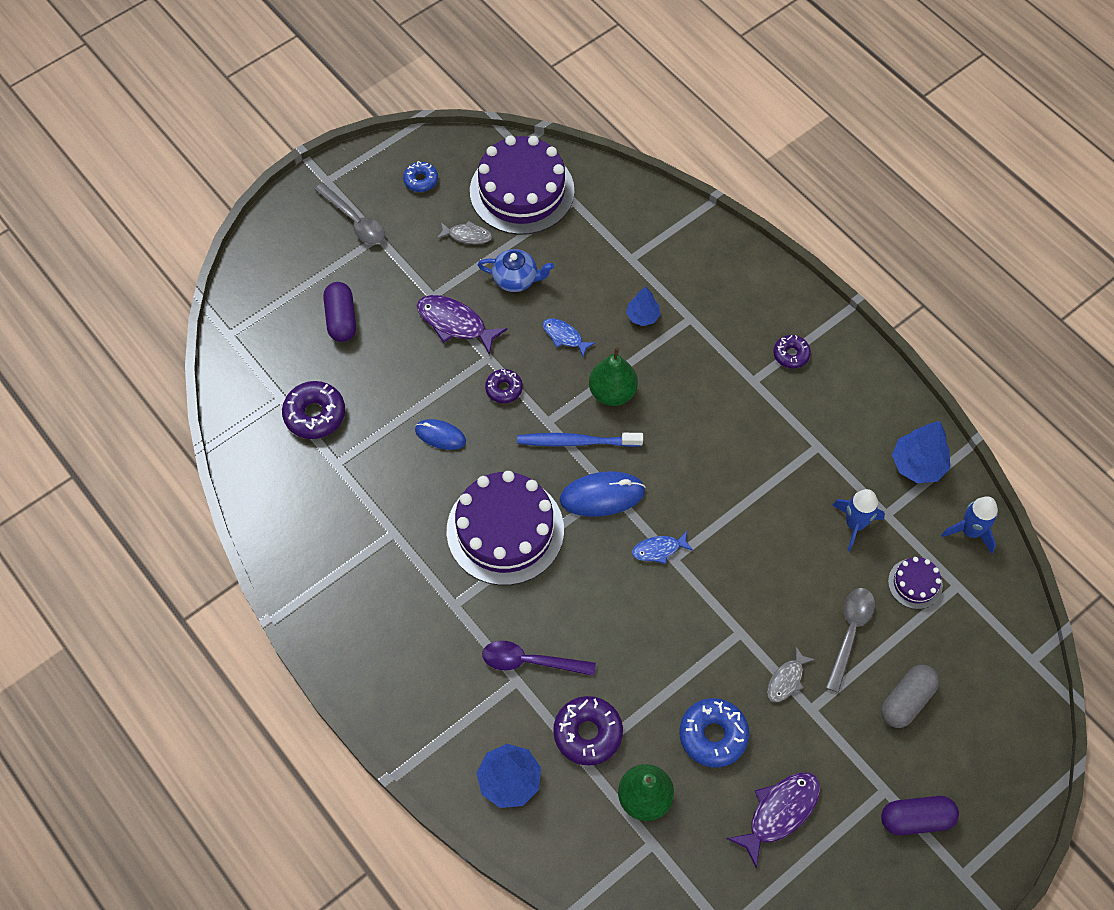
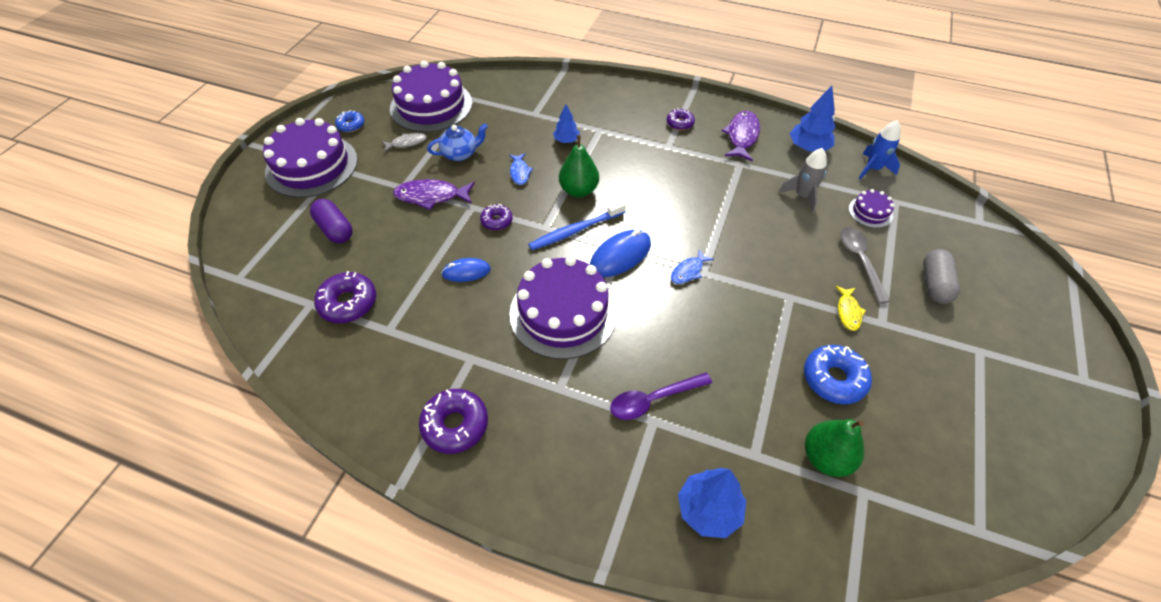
camera: 30 degrees left, 10 degrees down
grey spoon [315,183,385,245] -> purple cake [263,118,358,198]
blue fish [543,318,595,357] -> blue fish turned 105 degrees counterclockwise [509,153,533,185]
purple donut [553,696,623,765] -> purple donut moved to [419,389,488,454]
purple fish [726,772,820,868] -> purple fish moved to [721,111,760,161]
grey fish [767,647,815,702] -> yellow fish [835,286,866,331]
blue rocket [832,489,885,551] -> grey rocket [779,148,827,213]
purple capsule [881,796,959,835] -> none

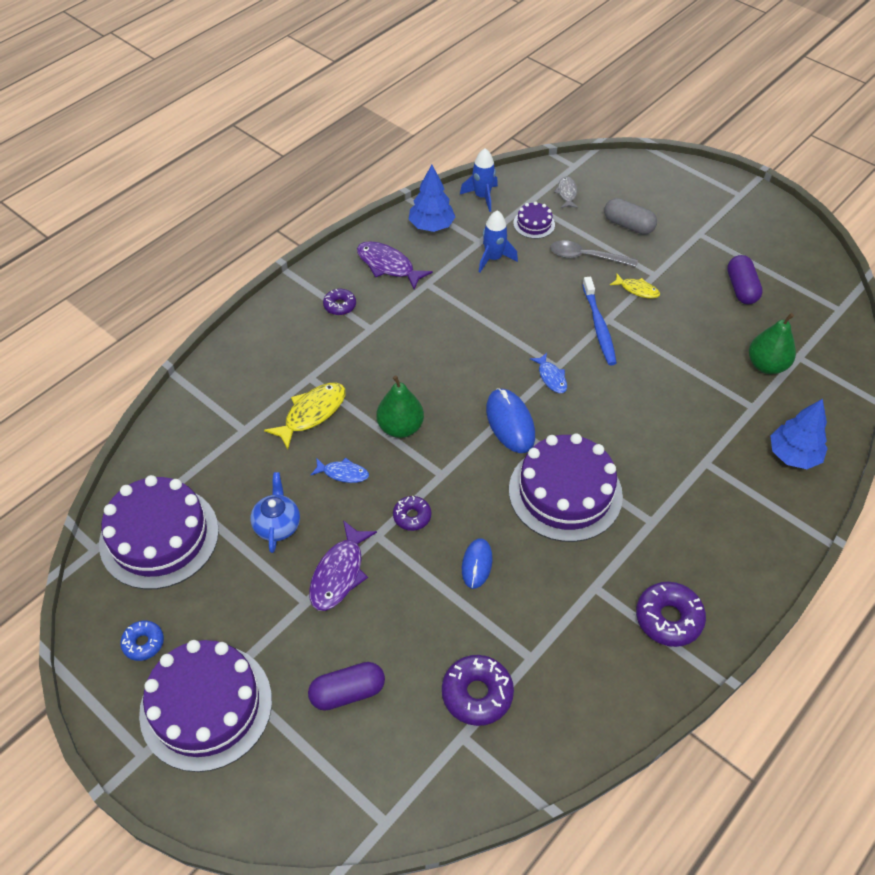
camera: 70 degrees left, 0 degrees up
grey fish [381,133,427,152] -> grey fish moved to [554,176,578,208]
blue toothbrush [528,201,626,250] -> blue toothbrush moved to [582,277,617,365]
blue tree [553,104,580,143] -> yellow fish [264,383,346,450]
purple spoon [610,372,712,420] -> none
grey rocket [779,148,827,213] -> blue rocket [479,210,518,272]
blue donut [804,345,872,404] -> none
none -> purple capsule [727,255,763,304]

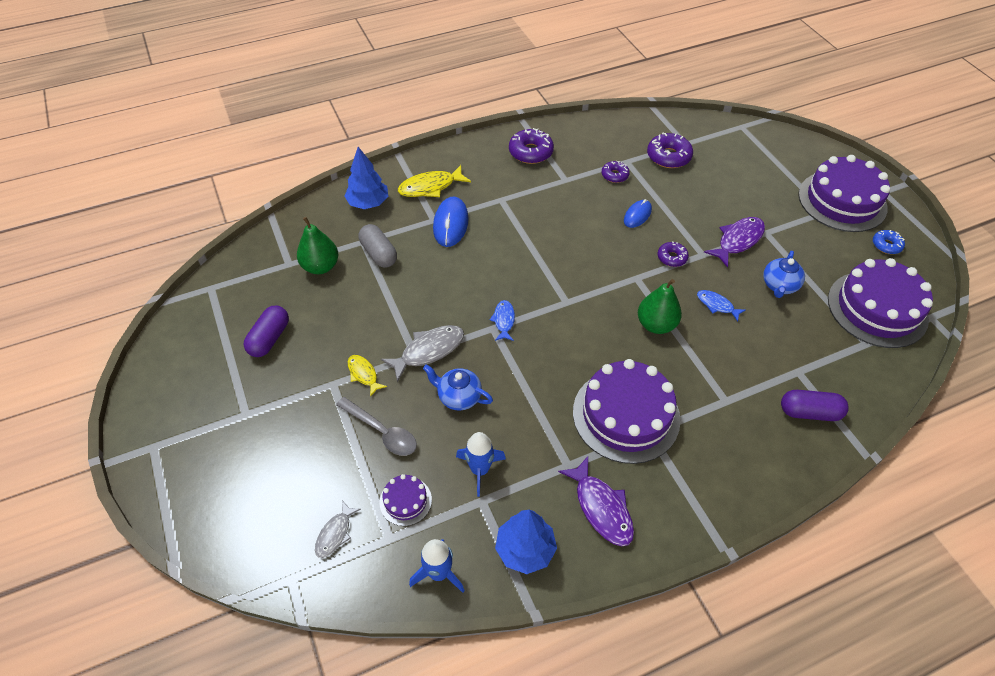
camera: 155 degrees left, 0 degrees up
yellow fish [264,383,346,450] -> yellow fish moved to [398,165,471,197]
purple capsule [308,662,385,711] -> purple capsule moved to [781,390,849,421]
purple donut [323,289,356,315] -> purple donut moved to [602,161,630,183]
blue mouse [486,388,535,453] -> blue mouse moved to [433,197,469,247]
purple cake [509,433,623,542] -> purple cake moved to [573,359,680,464]
blue toothbrush [582,277,617,365] -> grey fish [381,325,464,382]
grey capsule [604,198,657,235] -> grey capsule moved to [359,224,397,268]
none -> blue teapot [423,364,493,411]

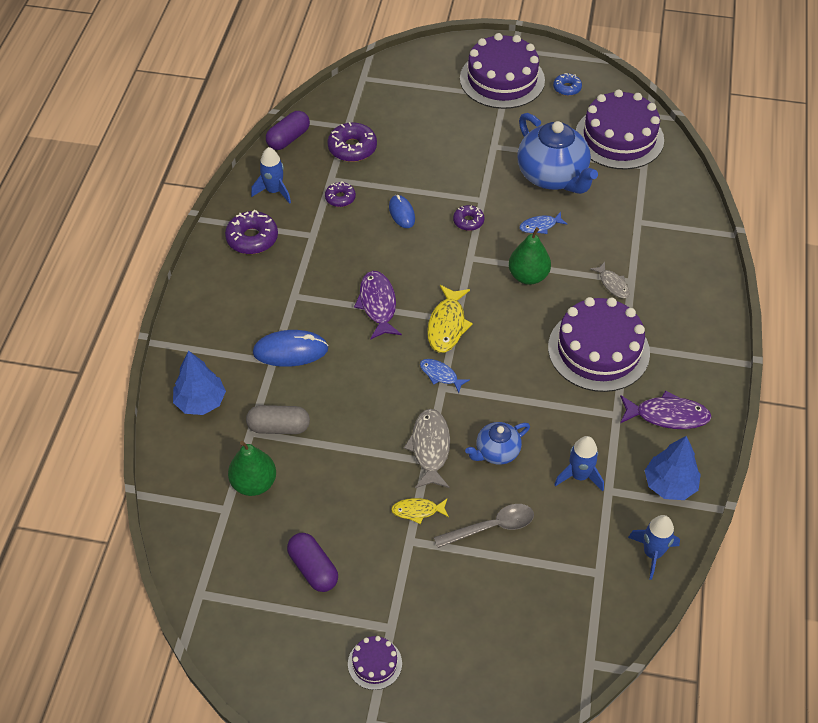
camera: 55 degrees left, 0 degrees up
grey fish [315,501,361,558] -> grey fish moved to [590,262,630,299]
purple cake [380,474,432,526] -> purple cake moved to [348,636,402,690]
yellow fish [398,165,471,197] -> yellow fish moved to [427,285,473,353]
blue mouse [433,197,469,247] -> blue mouse turned 45 degrees counterclockwise [253,330,329,367]
purple fish [704,217,765,268] -> purple fish moved to [354,271,402,340]
blue teapot [763,251,805,298] -> blue teapot [517,113,598,194], size x1.90
purple capsule [781,390,849,421] -> purple capsule moved to [266,111,310,150]
none -> blue rocket [251,147,291,204]

